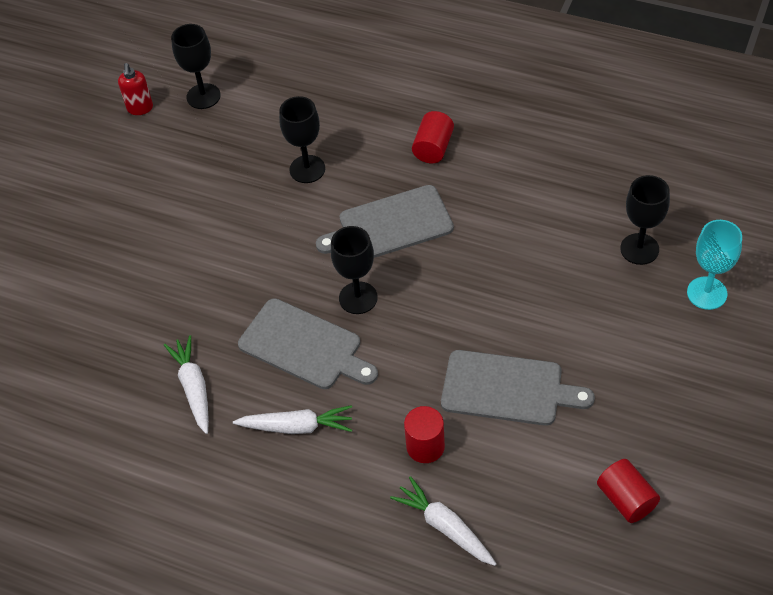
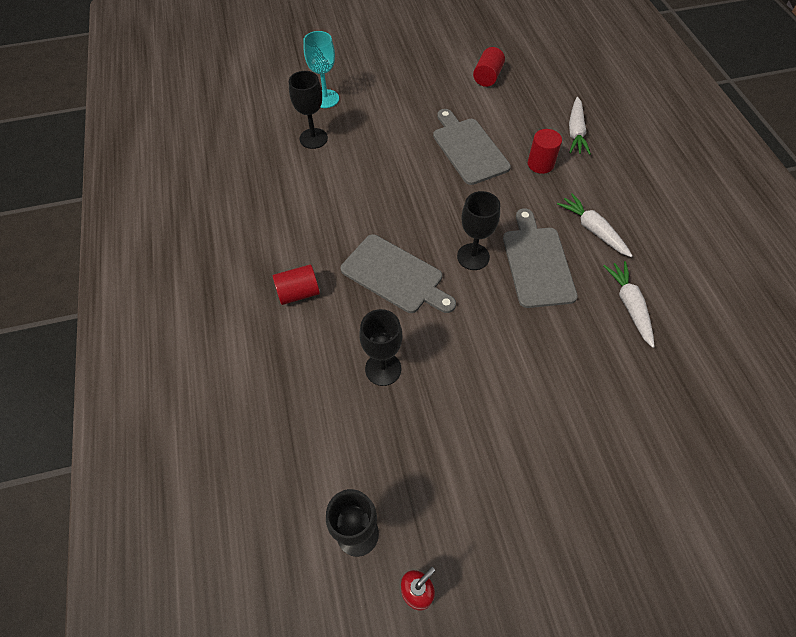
camera: 130 degrees left, 5 degrees up
white carrot [164,335,209,434] -> white carrot turned 135 degrees clockwise [603,261,655,348]

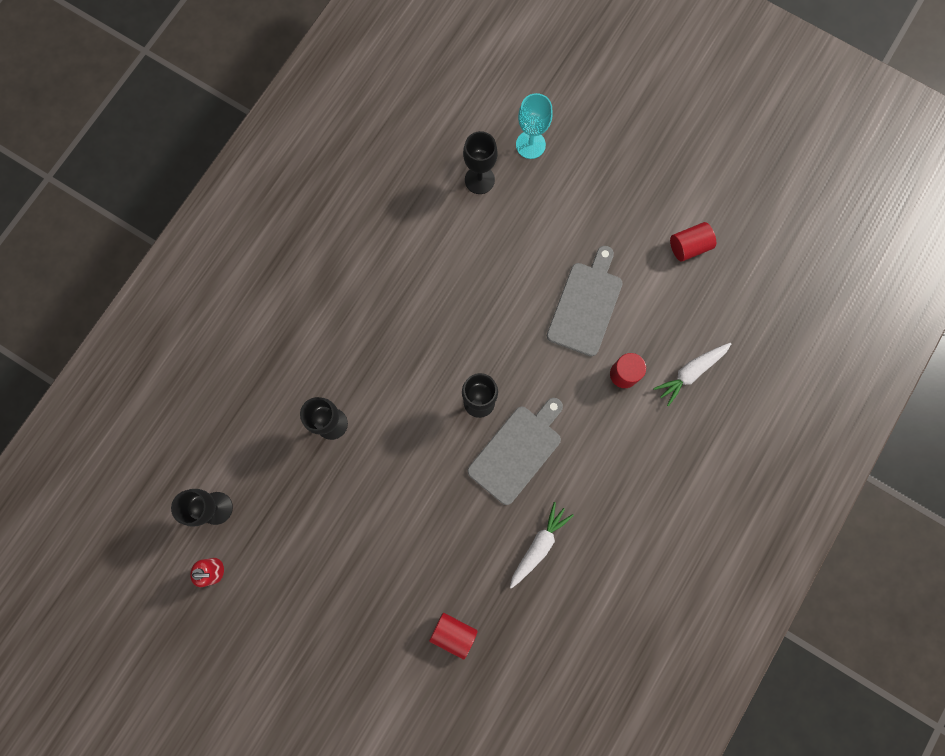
camera: 45 degrees right, 20 degrees up
red cylinder [273,264,320,305] -> red cylinder moved to [429,613,478,659]
grey cutting board [341,234,456,313] -> none
white carrot [557,193,633,257] -> none

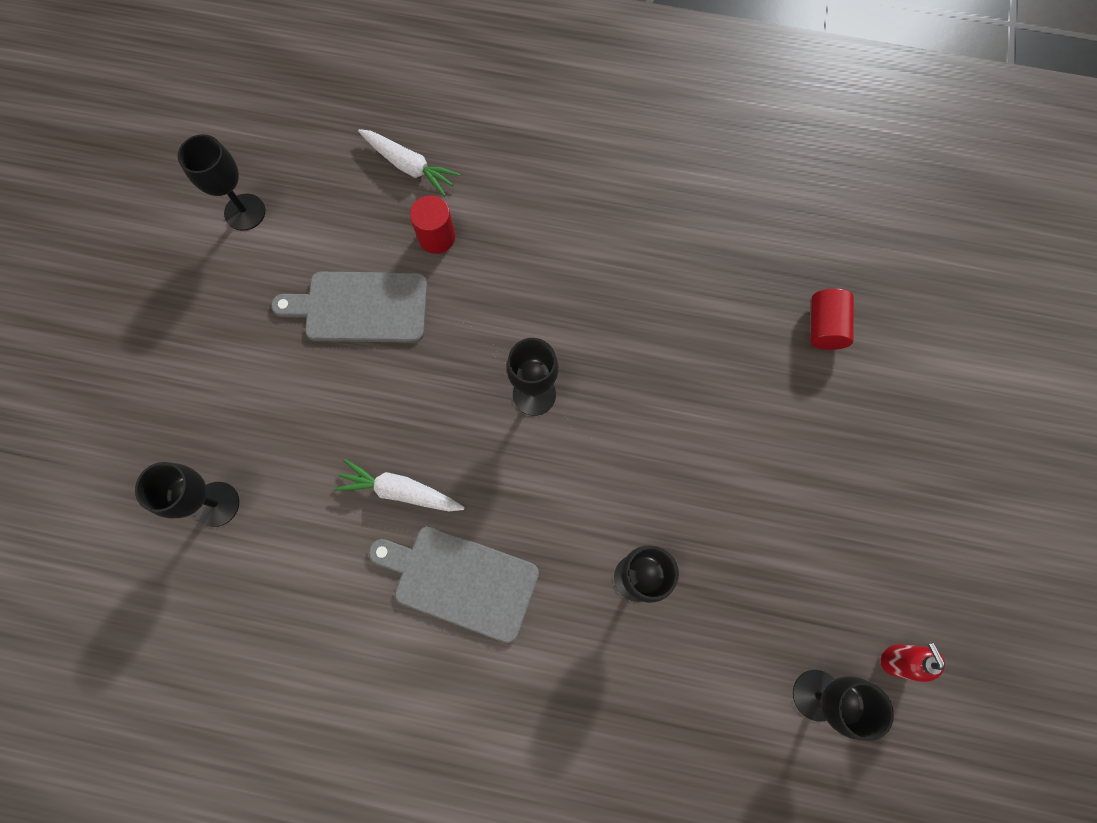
camera: 110 degrees left, 5 degrees down
grey cutting board [467,398,563,505] -> grey cutting board moved to [369,526,539,643]
white carrot [510,502,574,589] -> white carrot moved to [334,459,465,511]
turquoise goblet [516,93,553,159] -> none
red cylinder [670,222,716,262] -> black goblet [178,134,265,231]

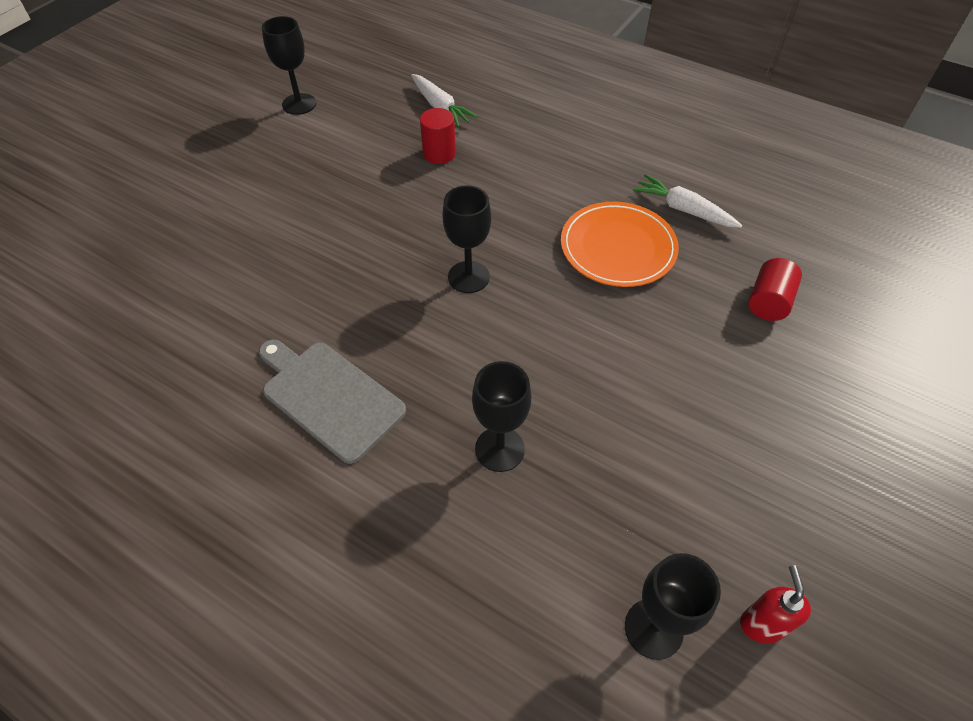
camera: 20 degrees right, 20 degrees down
black goblet [135,462,239,527] -> none
grey cutting board [271,272,427,343] -> none
white carrot [334,459,465,511] -> white carrot moved to [633,174,743,228]
none -> orange plate [561,202,679,287]

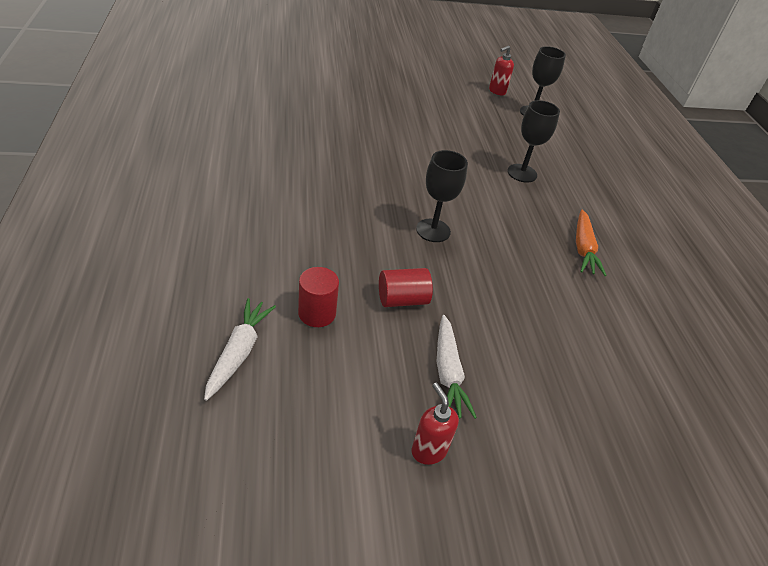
camera: 135 degrees left, 10 degrees down
grey cutting board [259,340,406,464] -> orange carrot [576,209,607,276]
black goblet [262,16,316,115] -> none
orange plate [561,202,679,287] -> none
white carrot [633,174,743,228] -> white carrot moved to [437,315,477,419]
red cylinder [748,258,802,321] -> red cylinder moved to [379,268,433,307]
none -> red soap dispenser [412,383,459,465]

